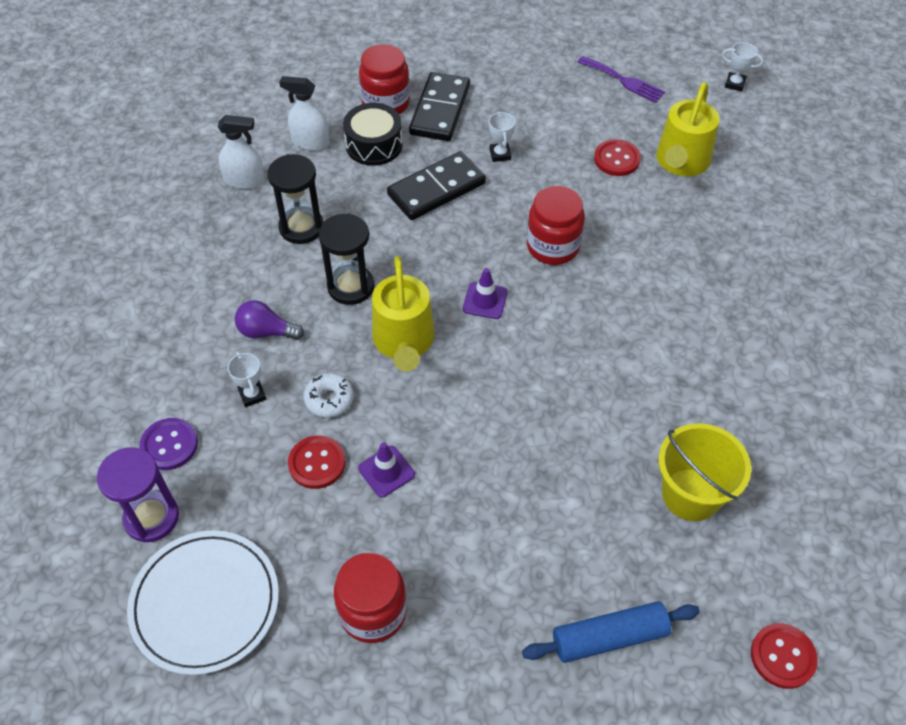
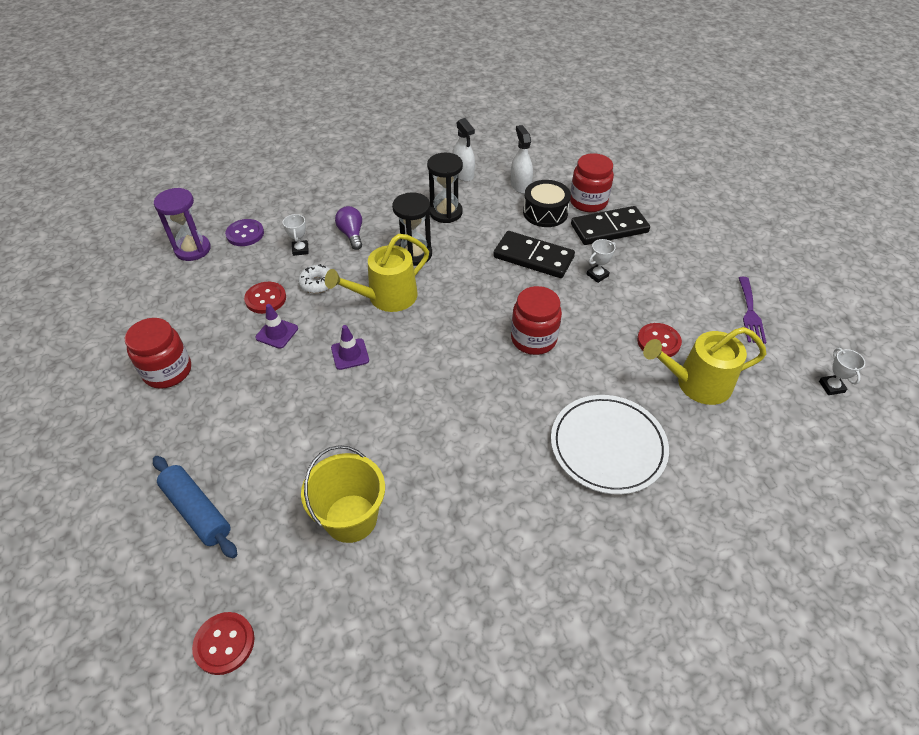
camera: 60 degrees right, 5 degrees down
white plate [127,530,279,675] -> white plate moved to [551,395,669,495]
white trophy [228,352,266,407] -> white trophy turned 45 degrees counterclockwise [283,214,309,256]
purple traffic cone [463,268,508,319] -> purple traffic cone moved to [331,325,369,370]

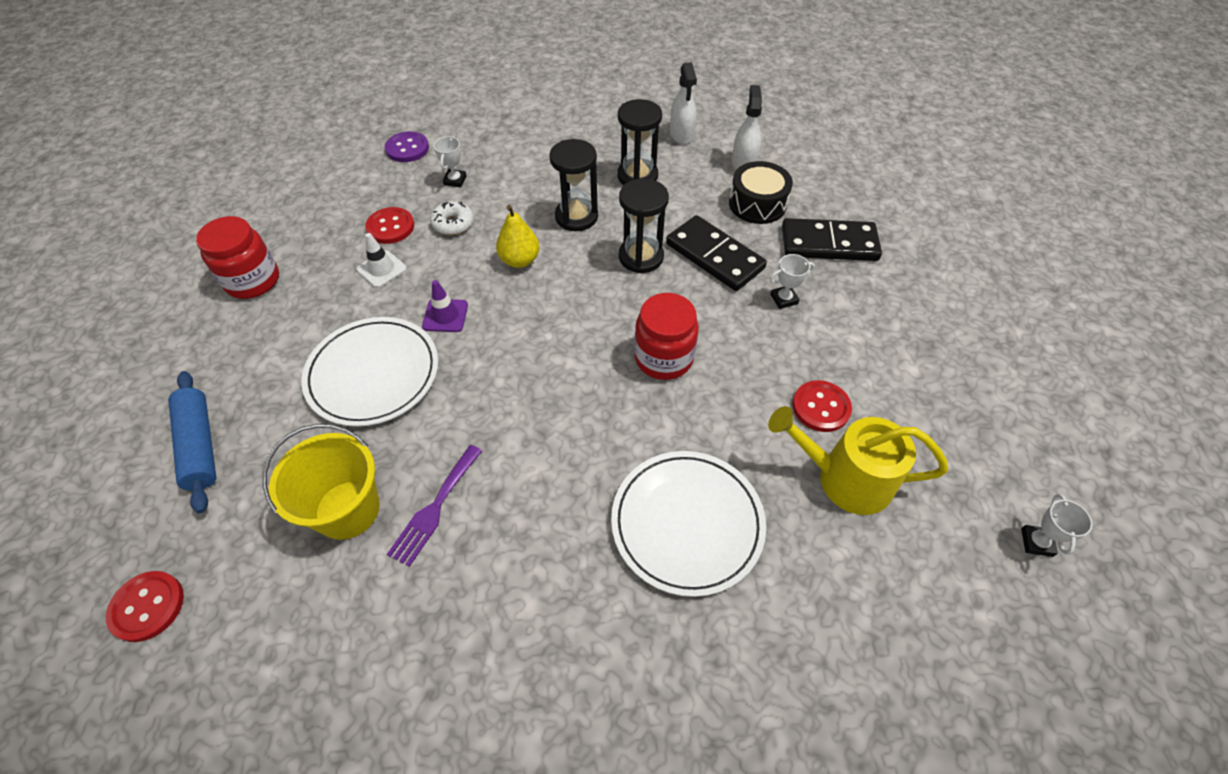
camera: 20 degrees right, 5 degrees up
purple hourglass [154,188,211,261] -> none
purple traffic cone [255,304,298,349] -> white traffic cone [357,233,407,288]
yellow watering can [325,234,429,312] -> yellow pear [496,205,540,268]
purple light bulb [335,206,362,250] -> none
red jar [570,153,614,212] -> none
purple fork [739,277,767,344] -> purple fork moved to [387,445,482,567]
none -> white plate [301,317,438,427]
none -> black hourglass [619,178,669,273]

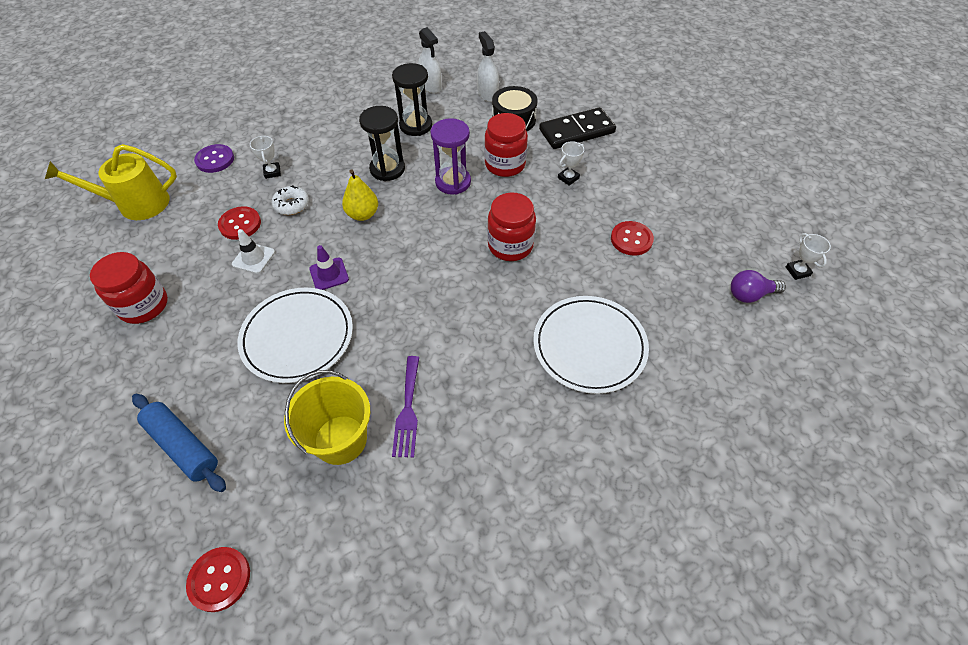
camera: 25 degrees left, 0 degrees up
black hourglass [619,178,669,273] -> purple hourglass [430,118,471,195]
black domino [666,215,767,291] -> red jar [484,113,528,177]
yellow watering can [768,406,948,515] -> yellow watering can moved to [45,144,177,220]
none -> purple light bulb [731,270,786,303]

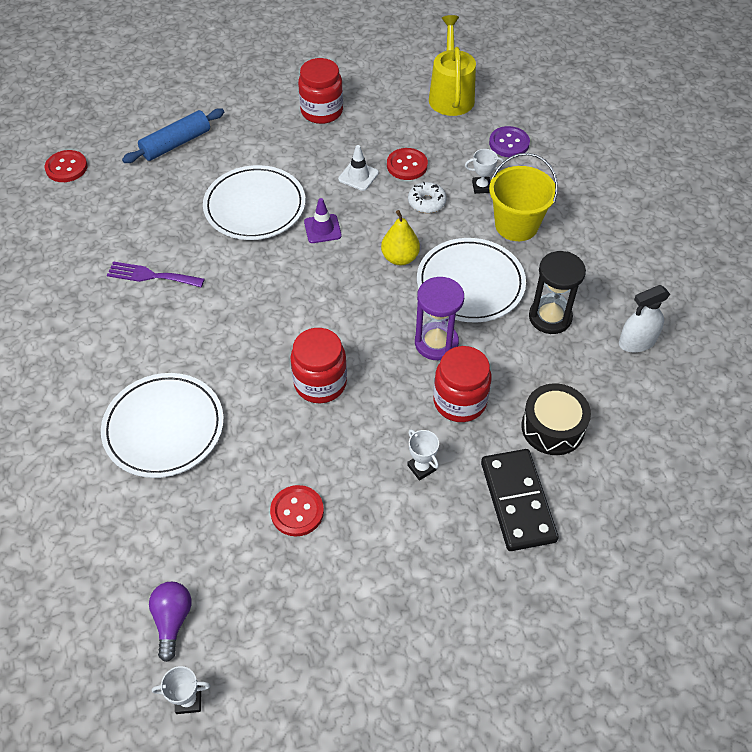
camera: 100 degrees right, 0 degrees up
yellow bucket [284,370,370,465] -> yellow bucket moved to [489,153,558,241]
black hourglass [359,106,405,181] -> white plate [417,238,526,322]
white spray bottle [477,31,499,102] -> none

